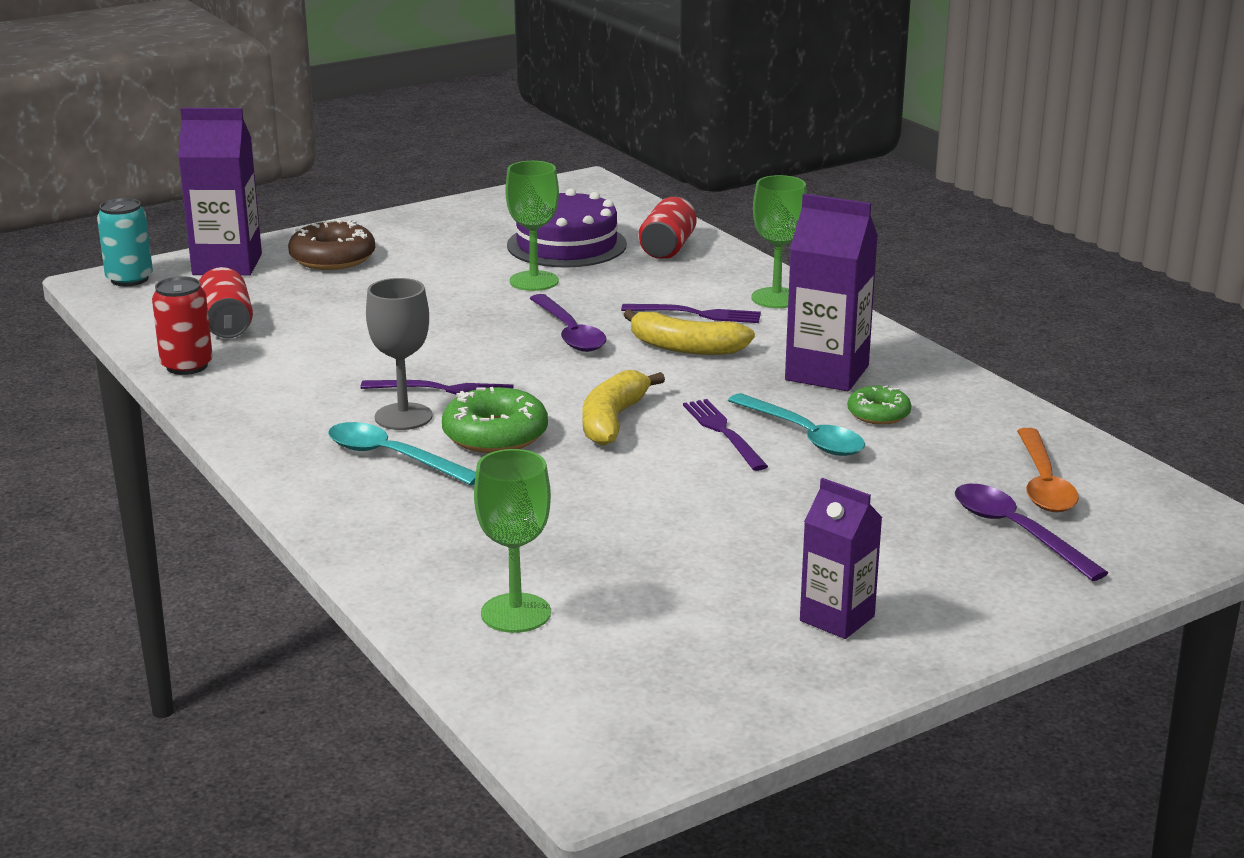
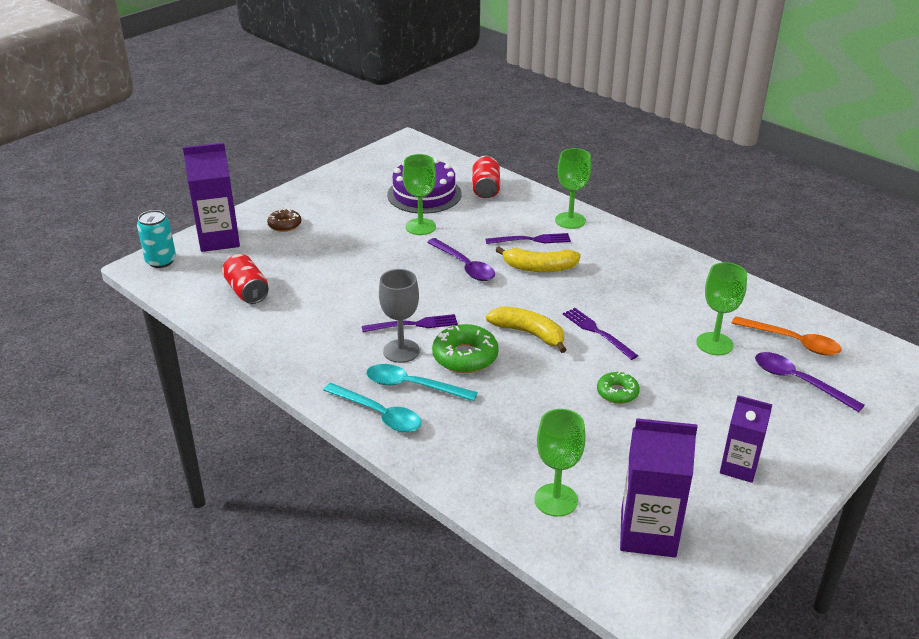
camera: 15 degrees left, 10 degrees up
red can [152,276,213,375] -> none
brown donut [288,219,375,270] -> brown donut [267,208,301,232], size x0.61
yellow banana [582,370,665,446] -> yellow banana turned 120 degrees clockwise [486,307,567,353]
turquoise spoon [728,393,865,456] -> turquoise spoon moved to [323,383,421,432]
purple carton [785,193,878,391] -> purple carton moved to [620,418,698,557]
green donut [847,386,911,425] -> green donut moved to [597,372,640,404]
orange spoon [1017,428,1079,512] -> orange spoon turned 45 degrees counterclockwise [732,316,842,356]
none -> green goblet [696,262,747,355]

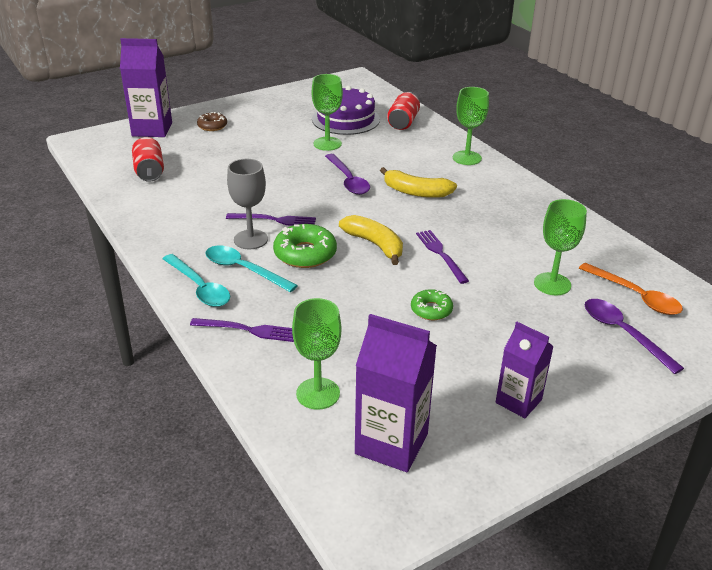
camera: 15 degrees right, 0 degrees up
turquoise can [137,210,176,268] -> none
purple fork [485,233,571,244] -> purple fork moved to [190,318,294,342]

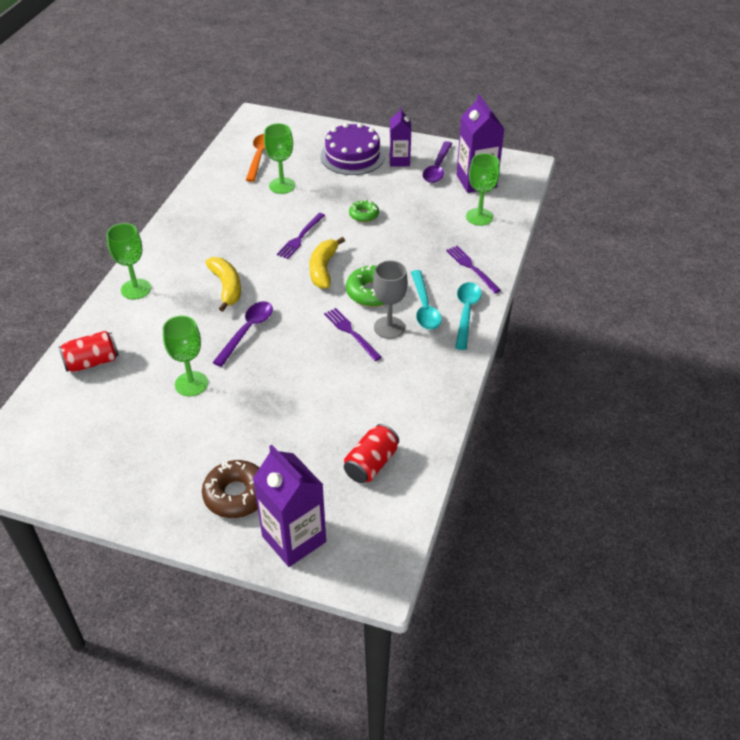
camera: 130 degrees left, 10 degrees up
brown donut [197,112,227,131] -> brown donut [202,460,259,518], size x1.64
purple cake [312,86,380,135] -> purple cake moved to [320,123,385,175]
purple spoon [585,299,684,374] -> purple spoon moved to [422,141,452,183]

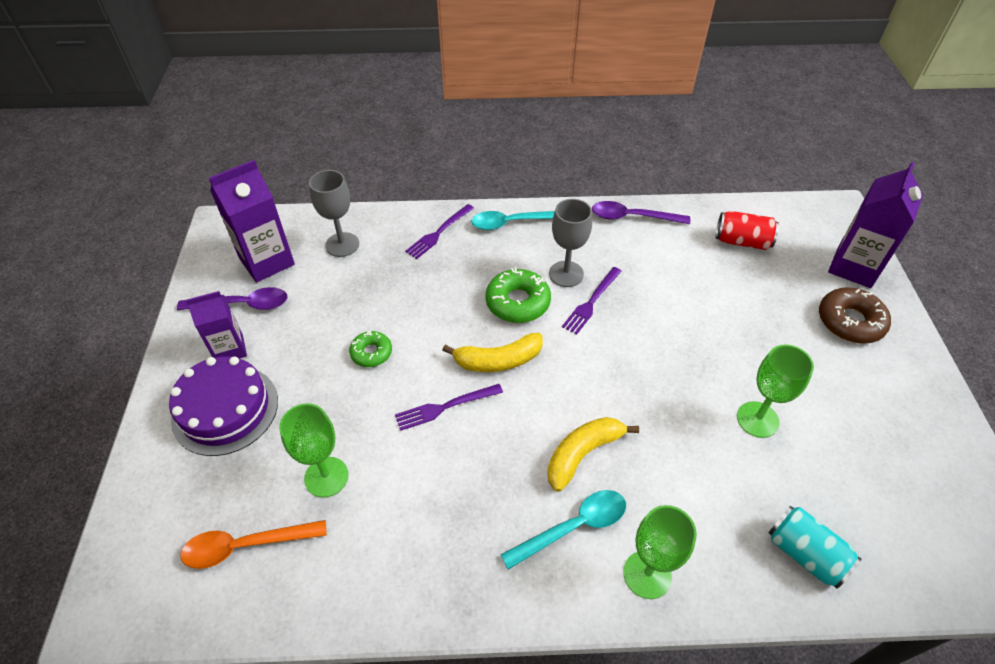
camera: 110 degrees left, 5 degrees up
red can [59,331,119,372] -> turquoise can [768,506,861,589]
purple spoon [212,301,273,367] -> purple spoon moved to [592,201,690,224]
purple fork [277,213,325,259] -> purple fork turned 150 degrees clockwise [395,384,503,431]
turquoise spoon [411,270,441,330] -> turquoise spoon moved to [501,490,626,570]
green goblet [466,153,500,226] -> grey goblet [309,170,359,257]

